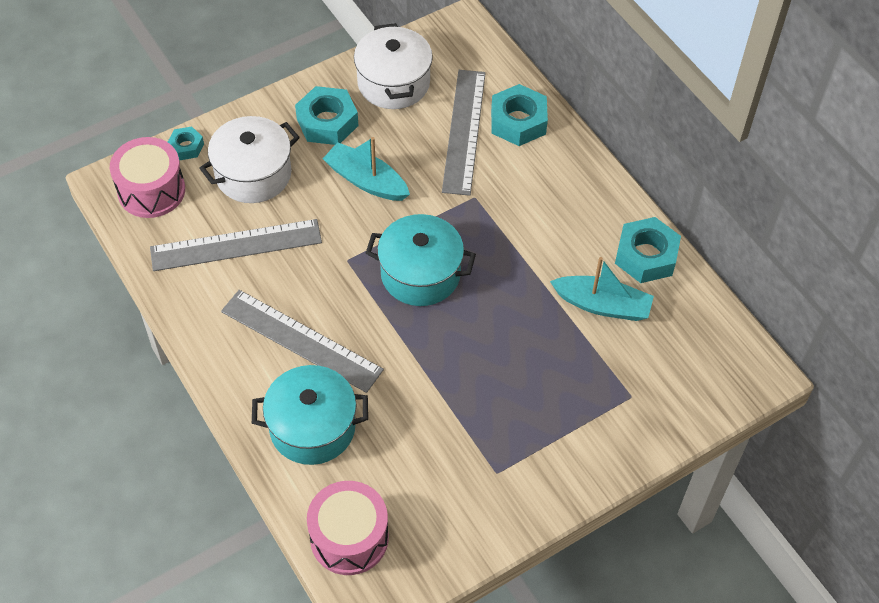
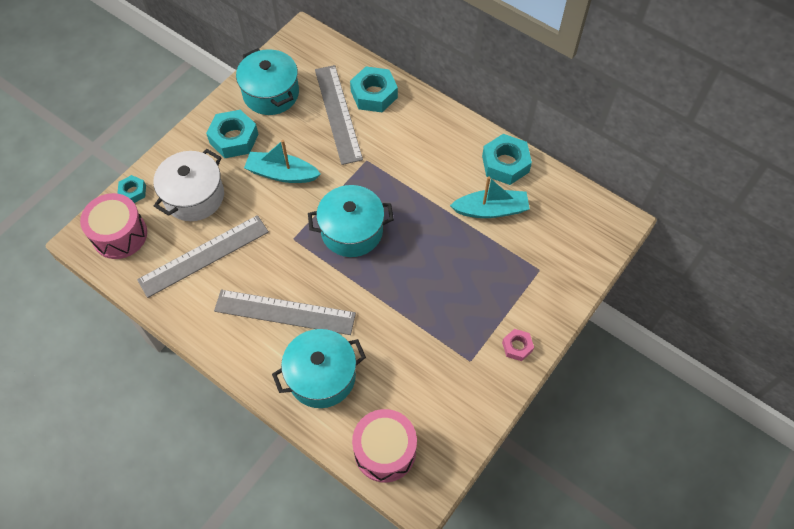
camera: 20 degrees left, 5 degrees up
white pot [354,23,433,109] -> turquoise pot [236,48,299,115]
none -> pink nut [502,329,534,361]

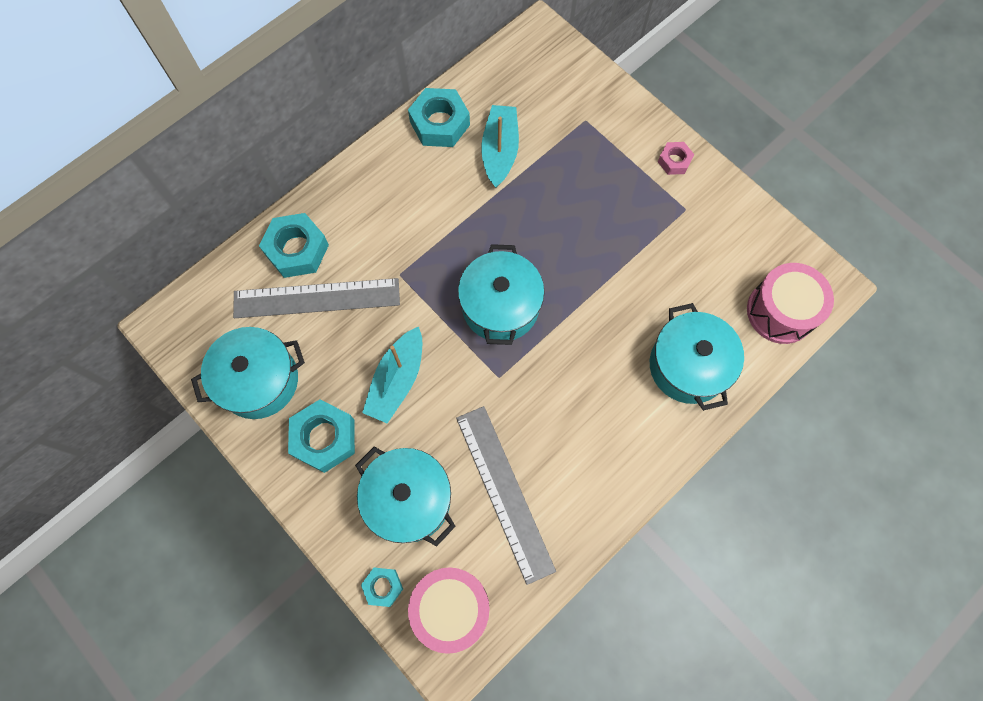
camera: 80 degrees left, 10 degrees up
white pot [153,149,224,221] -> turquoise pot [355,447,456,546]
grey ruler [214,290,356,335] -> none

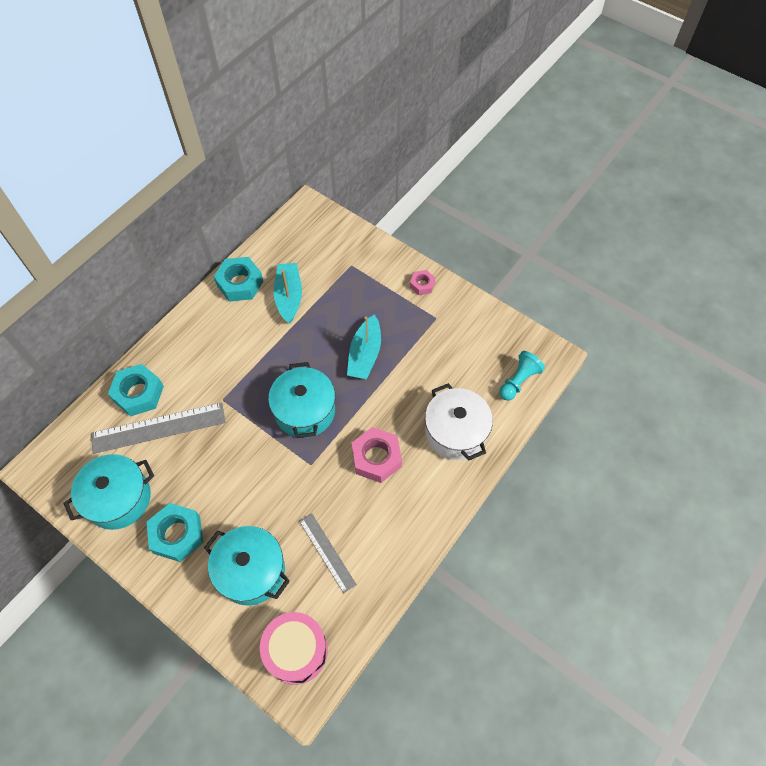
camera: 10 degrees left, 10 degrees down
turquoise nut [361,568,403,607] -> none
turquoise boat [362,326,422,424] -> turquoise boat moved to [347,315,381,379]
grey ruler [456,406,556,585] -> grey ruler [299,513,357,593], size x0.61
turquoise pot [650,303,744,411] -> white pot [425,383,493,461]
pink drum [747,263,834,344] -> turquoise pawn [499,351,545,401]
none -> pink nut [351,427,402,483]

